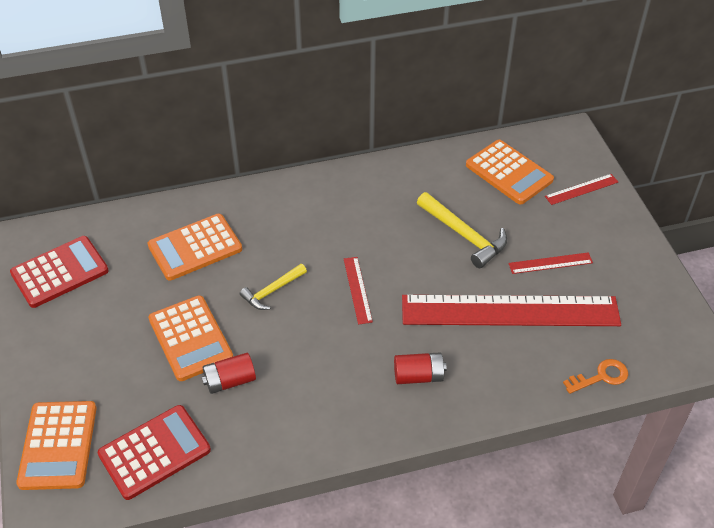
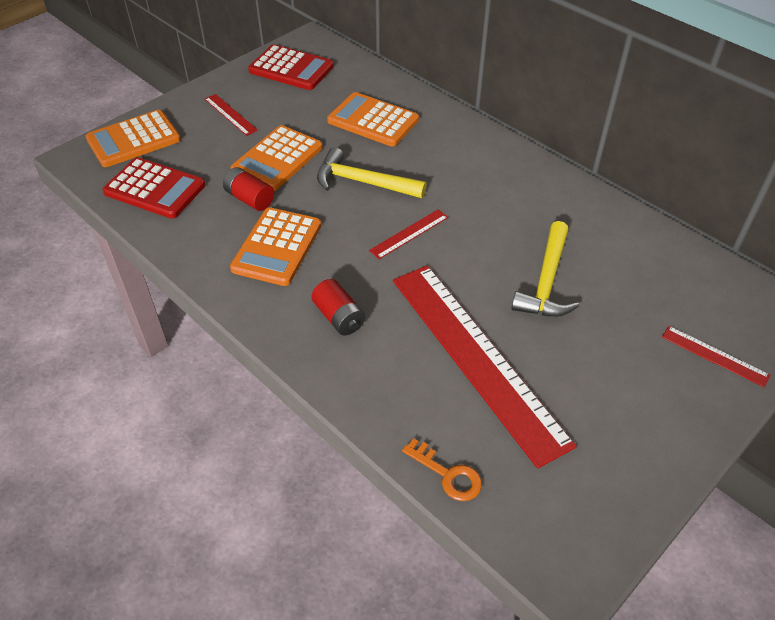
camera: 60 degrees right, 0 degrees up
yellow hammer [240,264,307,310] -> yellow hammer [317,147,427,198], size x1.56
orange calculator [466,140,554,205] -> orange calculator moved to [230,207,321,286]
red ruler [508,252,593,274] -> red ruler moved to [205,94,258,136]

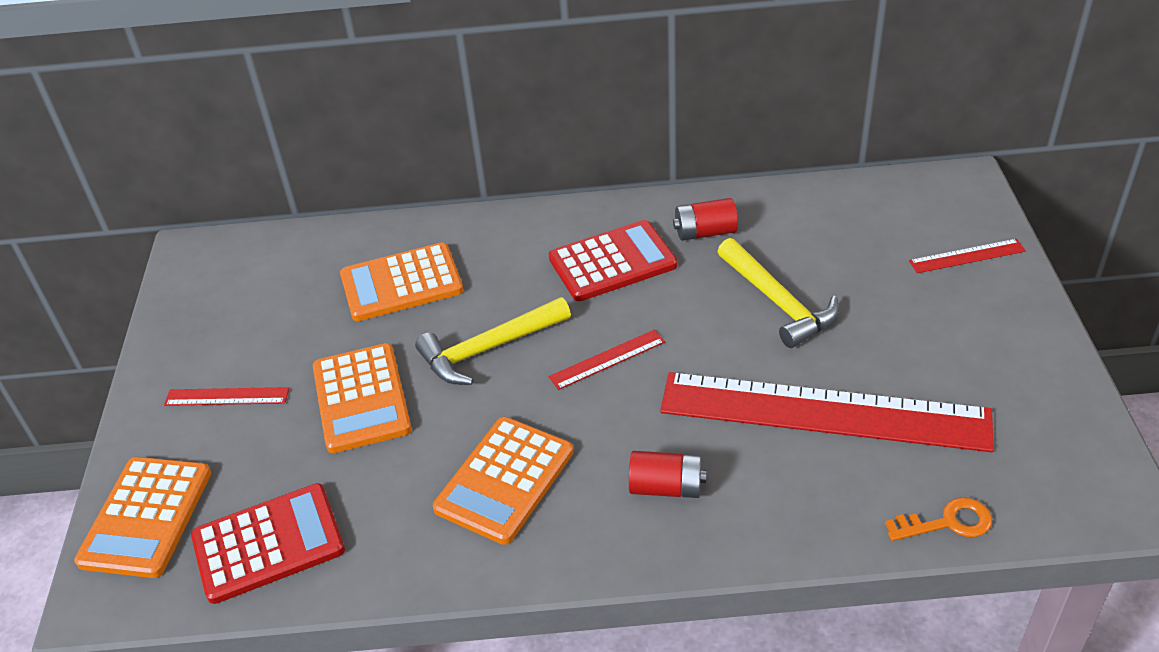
camera: 45 degrees left, 5 degrees down
red battery [223,167,274,211] -> red battery moved to [673,198,738,241]
orange calculator [230,207,321,286] -> orange calculator turned 60 degrees clockwise [433,417,573,545]
red calculator [248,44,334,90] -> red calculator moved to [549,220,677,301]
red ruler [369,209,448,259] -> red ruler turned 60 degrees clockwise [549,330,665,390]

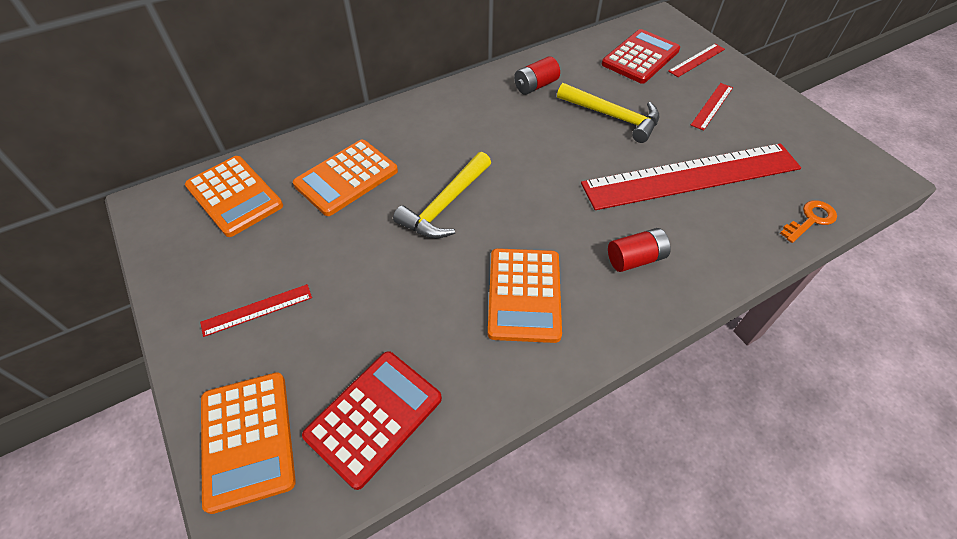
camera: 30 degrees left, 10 degrees up
orange calculator [313,343,412,453] -> orange calculator moved to [185,156,283,237]
red calculator [549,220,677,301] -> red calculator moved to [602,29,680,84]
red ruler [549,330,665,390] -> red ruler moved to [691,83,733,131]

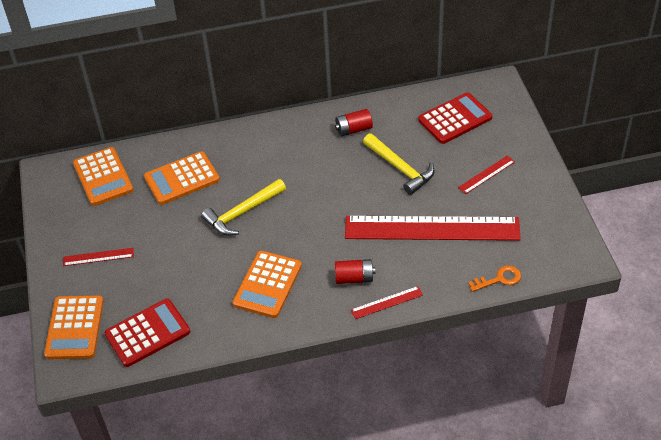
camera: 20 degrees right, 5 degrees down
red ruler [668,44,725,77] -> red ruler moved to [351,286,423,319]

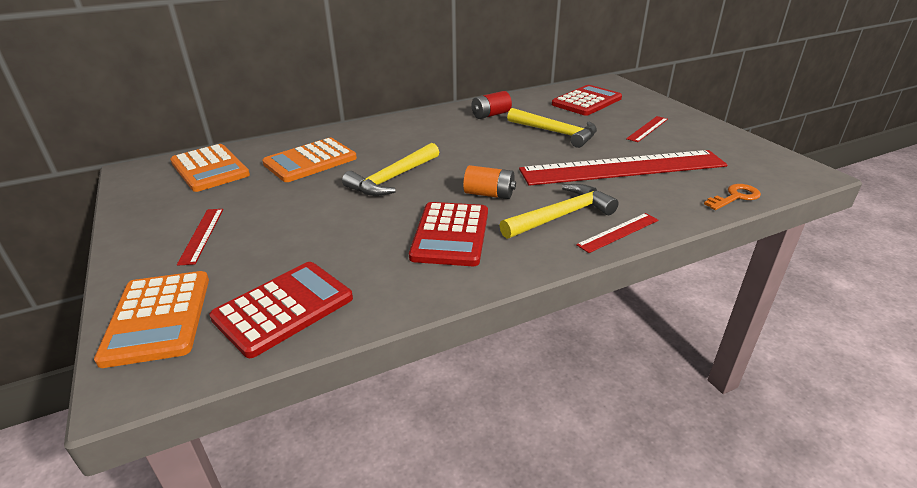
camera: 15 degrees left, 15 degrees down
red ruler [63,248,134,266] -> red ruler turned 75 degrees counterclockwise [177,209,223,266]
orange calculator [233,251,302,318] -> red calculator [409,202,488,266]
red battery [335,259,375,284] -> yellow hammer [500,184,619,239]
none -> orange battery [463,165,516,199]

